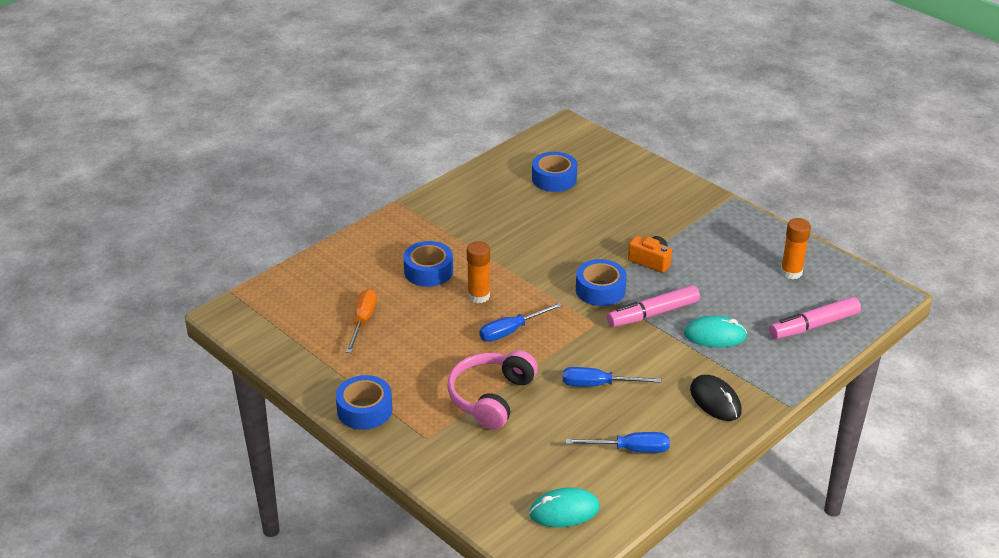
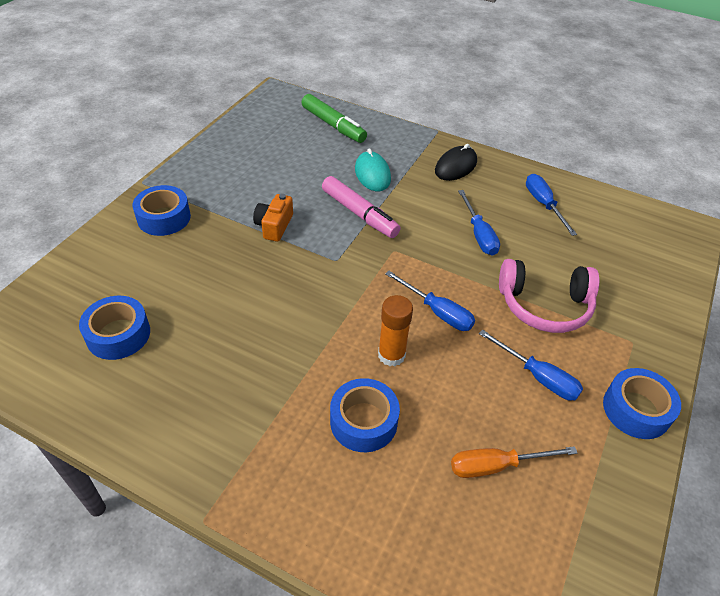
camera: 110 degrees left, 10 degrees up
turquoise mouse [529,488,600,527] -> none
blue tape [576,259,627,306] -> blue tape moved to [133,185,191,236]
pink marker [769,297,861,339] -> green marker [302,94,367,143]
orange glue stick [781,218,811,279] -> none
none -> blue screwdriver [479,330,583,401]

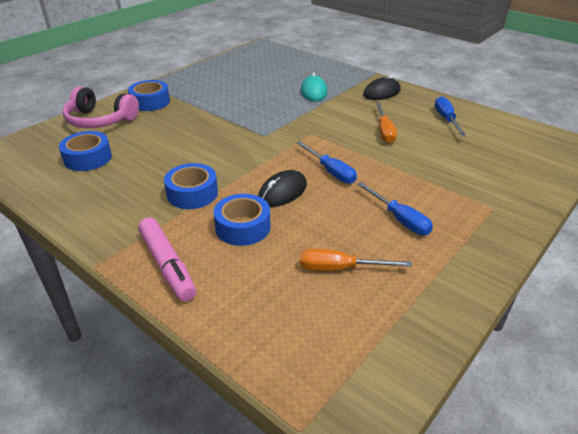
camera: 15 degrees right, 10 degrees down
orange camera [253,194,293,242] -> none
green marker [302,94,367,143] -> none
pink marker [322,176,401,238] -> pink marker moved to [138,217,196,301]
orange glue stick [378,295,413,366] -> black mouse [258,170,307,207]
blue screwdriver [458,190,500,255] -> orange screwdriver [376,103,397,143]
pink headphones [499,259,599,333] -> pink headphones moved to [63,86,139,128]
blue tape [603,368,681,439] -> blue tape moved to [164,163,218,209]

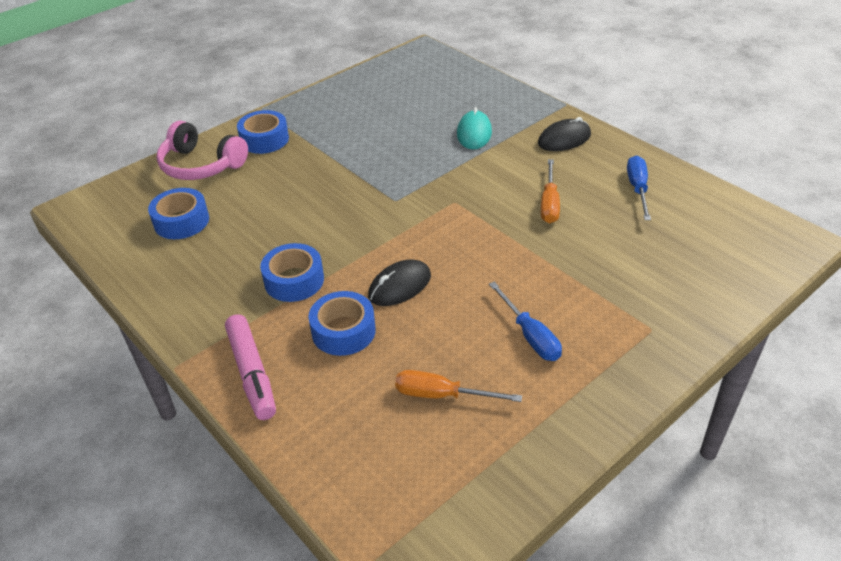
camera: 10 degrees right, 5 degrees up
blue screwdriver [297,141,357,184] -> none

